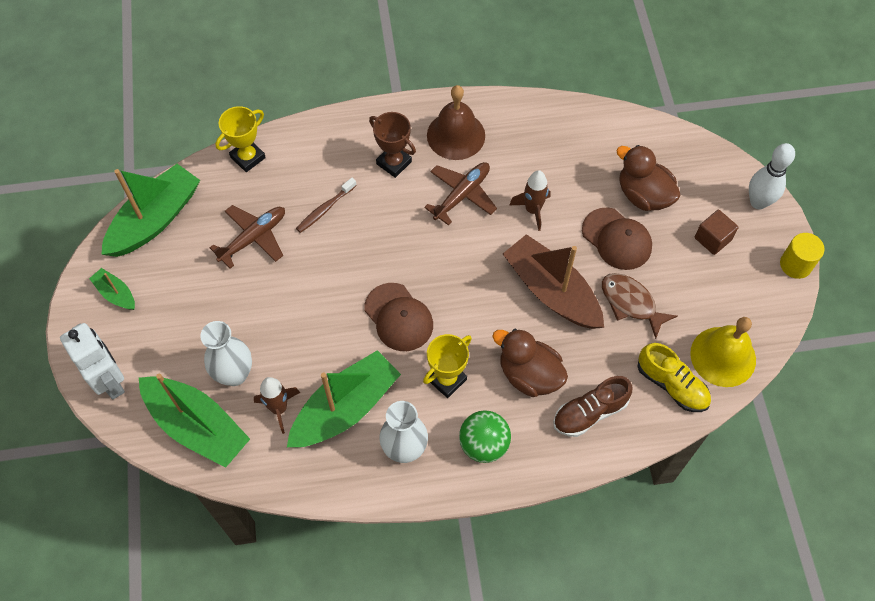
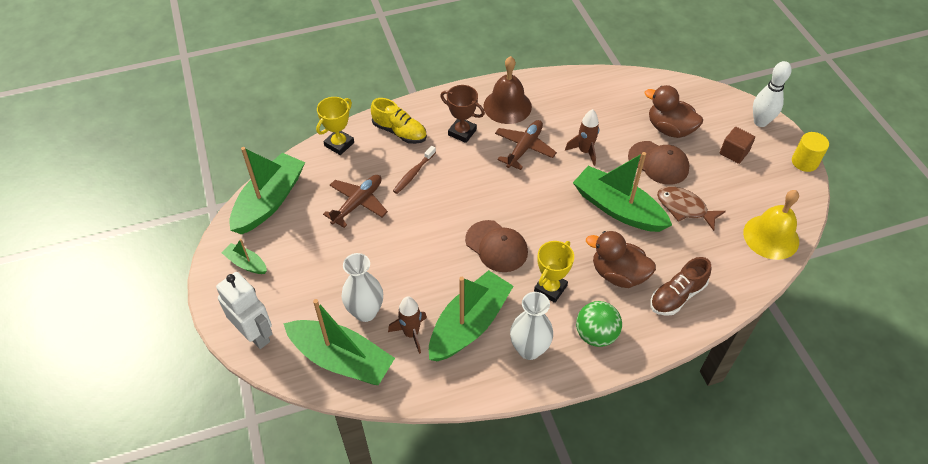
camera: 10 degrees left, 10 degrees down
brown boat [503,234,604,329] -> green boat [573,152,672,232]
yellow shoe [637,343,711,412] -> yellow shoe moved to [371,98,427,144]

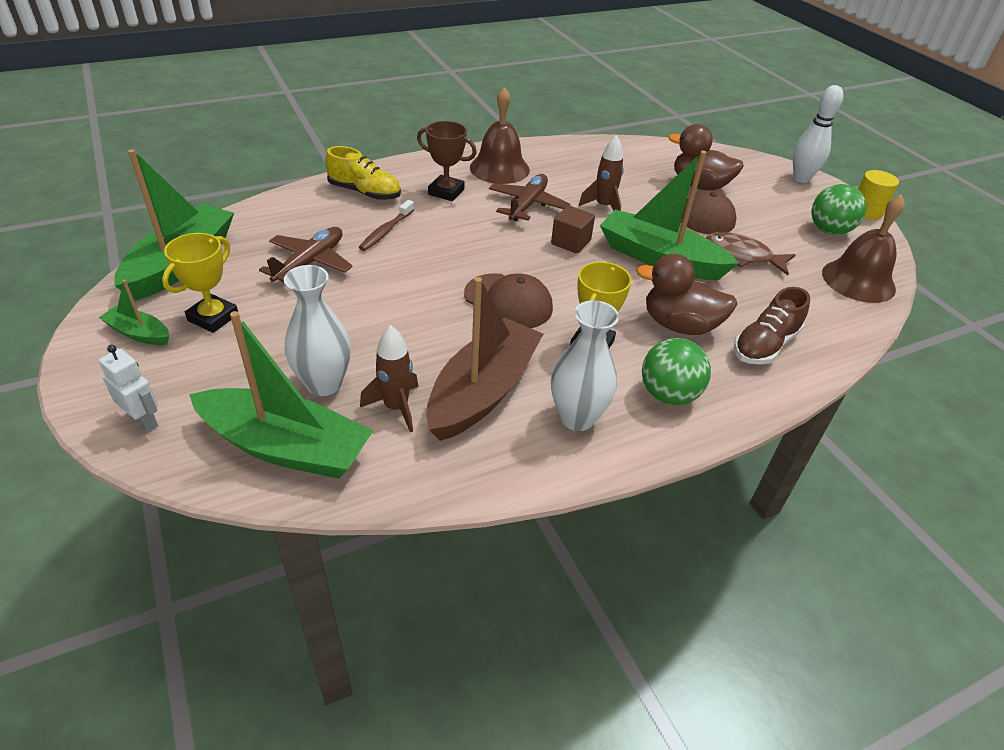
camera: 10 degrees left, 10 degrees down
white robot [216,272,273,349] -> white robot [99,345,158,432], size x0.59
yellow trophy [316,97,354,155] -> yellow trophy moved to [162,233,238,333]
green boat [429,270,514,361] -> brown boat [426,277,543,441]
brown cube [720,127,755,164] -> brown cube moved to [551,206,595,254]
yellow bell [743,190,799,260] -> brown bell [822,195,905,303]
none -> green ball [812,184,866,235]

